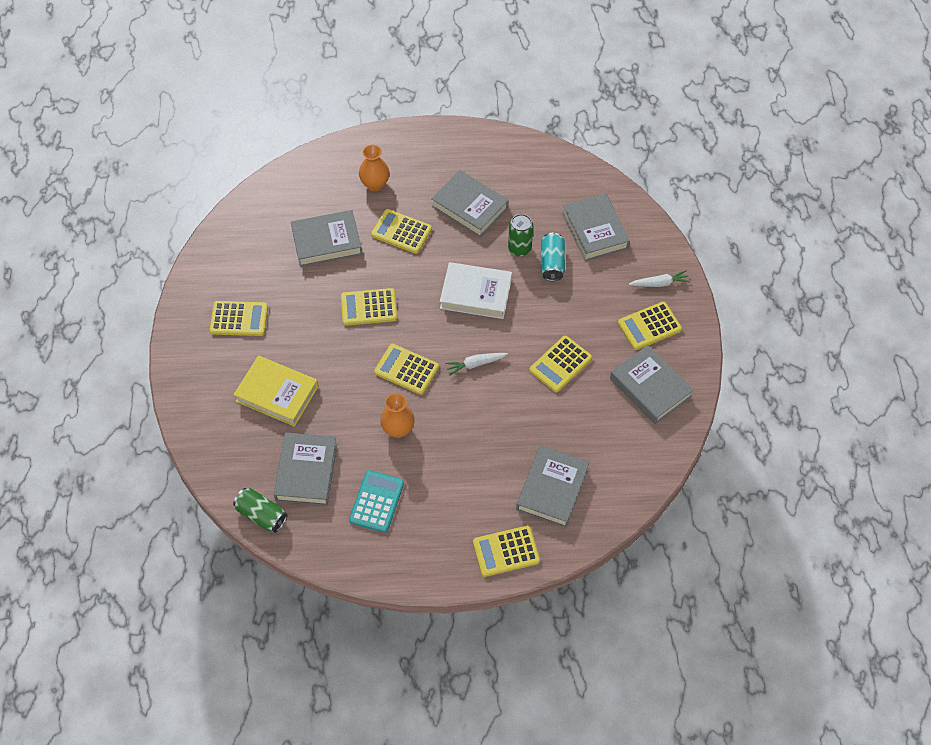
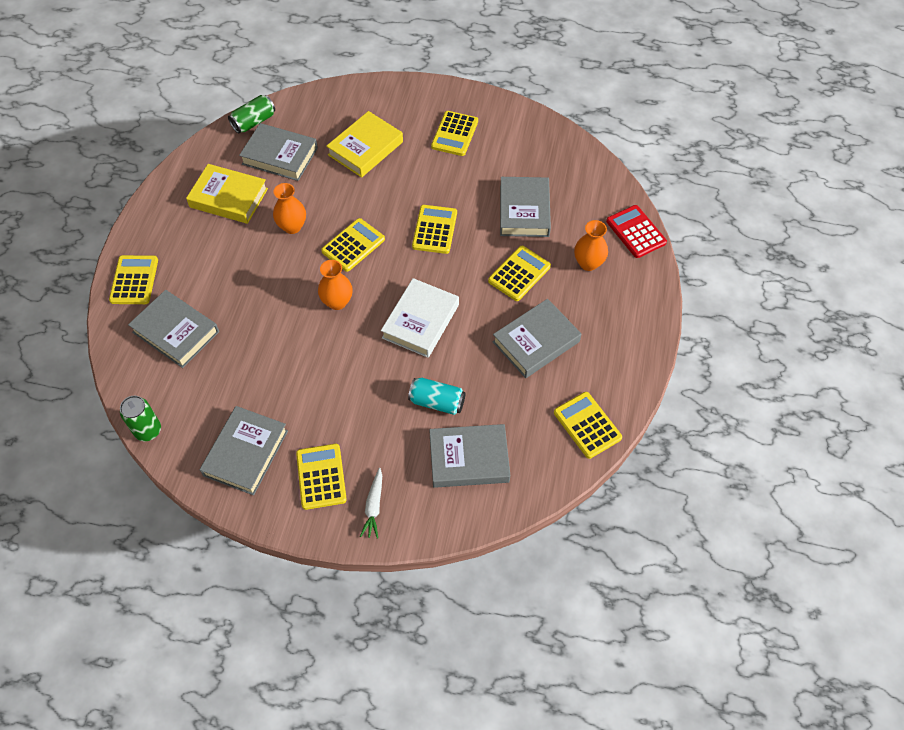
camera: 105 degrees right, 0 degrees up
turquoise calculator [349,470,404,533] -> yellow book [186,164,268,224]
white carrot [445,353,508,376] -> orange vase [318,260,353,310]
green can [508,214,533,257] -> green can moved to [120,396,161,441]
yellow calculator [529,336,592,393] -> yellow calculator moved to [554,392,622,459]
grey book [610,345,694,424] -> grey book turned 45 degrees counterclockwise [200,406,288,495]
none -> red calculator [606,205,667,258]

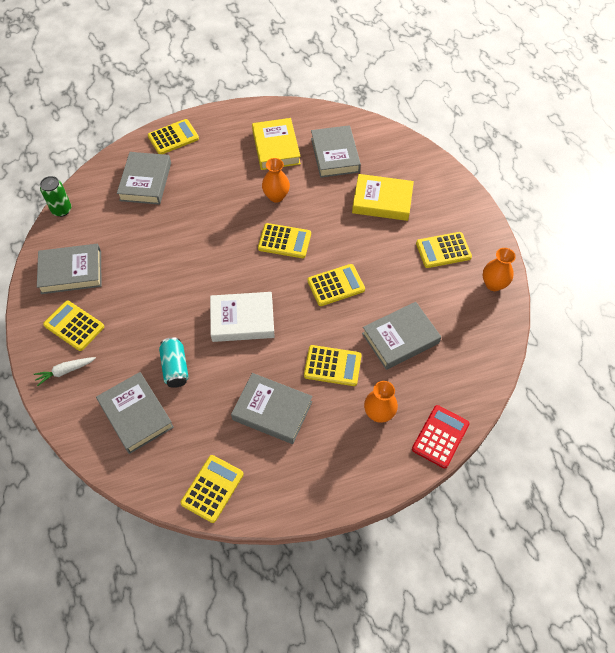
camera: 60 degrees right, 0 degrees up
green can [228,95,275,133] -> none
yellow calculator [296,444,347,510] -> yellow calculator turned 105 degrees counterclockwise [43,300,104,351]
orange vase [318,260,353,310] -> orange vase moved to [483,248,516,291]

